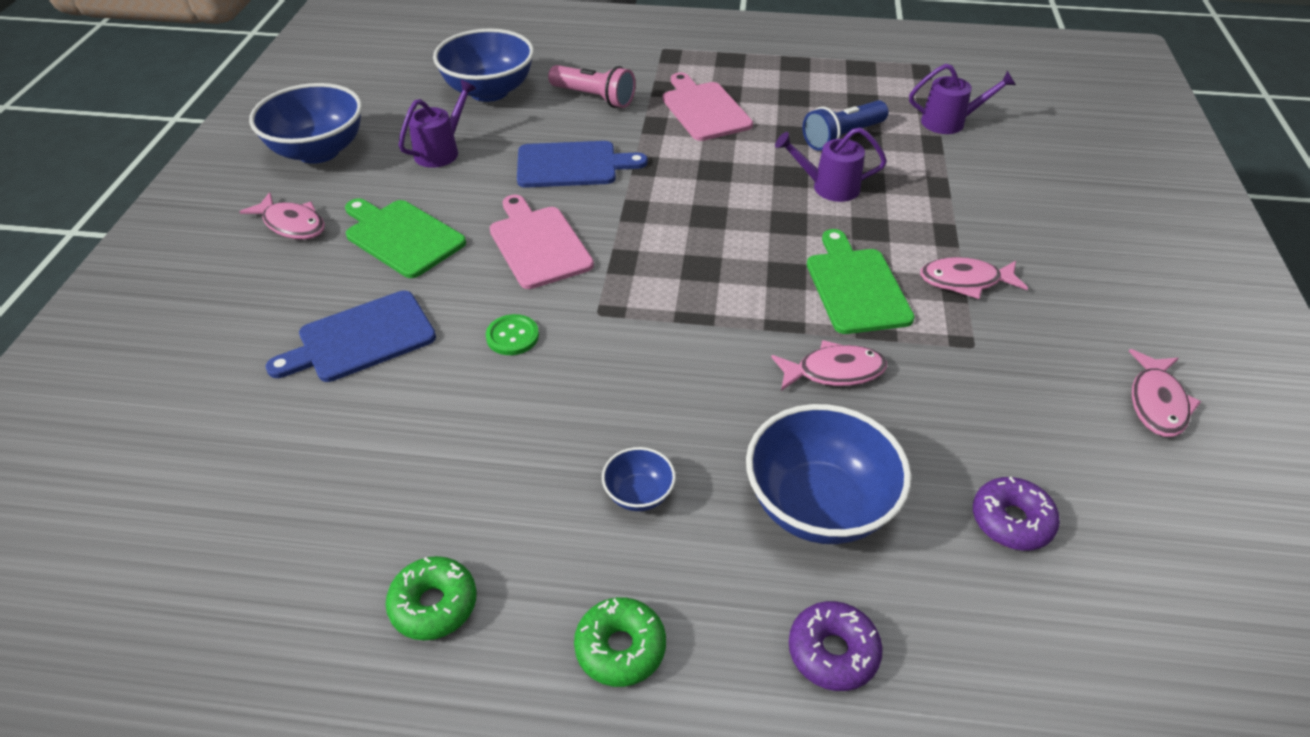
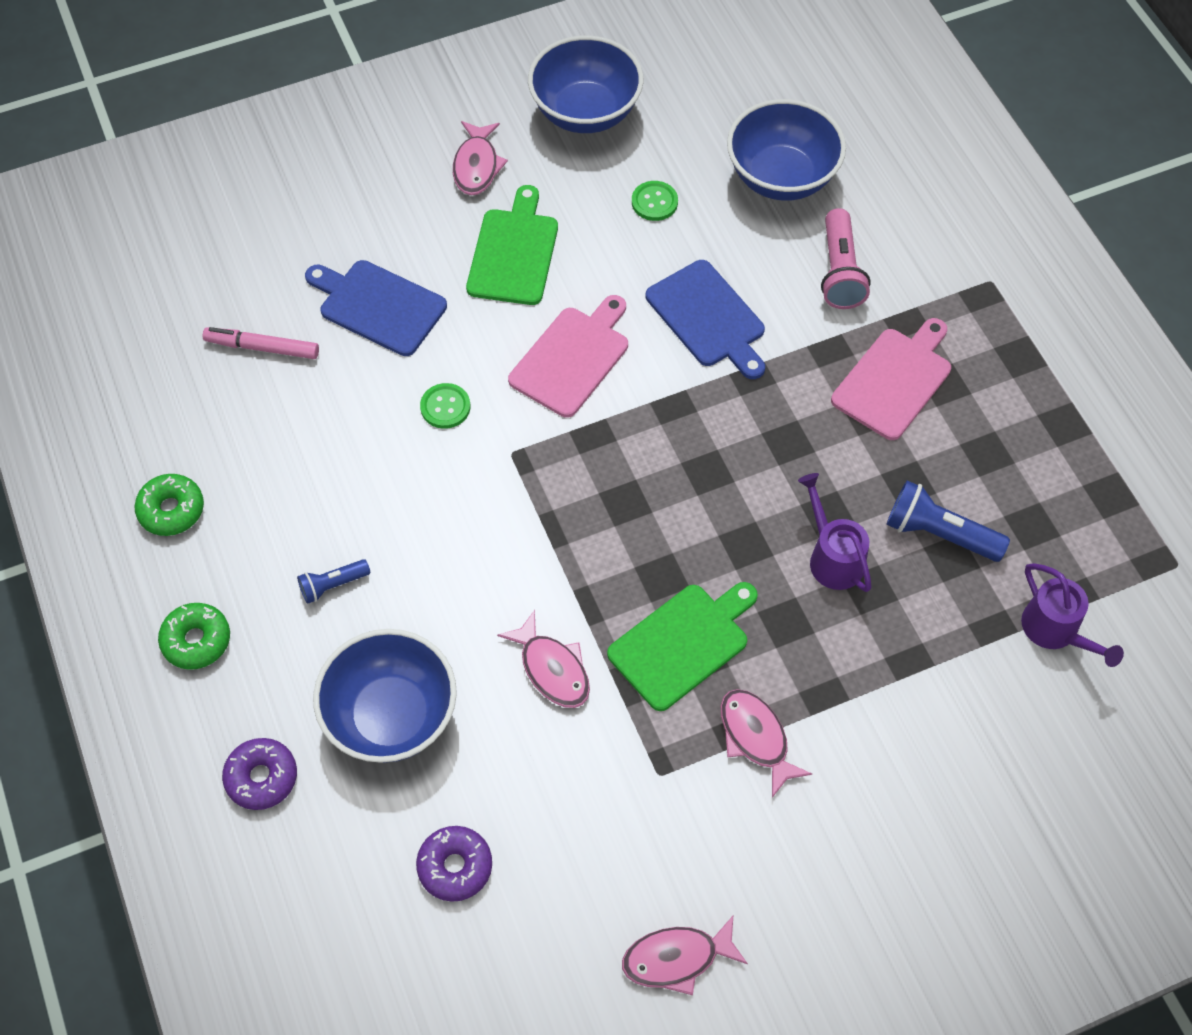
camera: 60 degrees right, 15 degrees up
purple watering can [399,80,477,168] -> green button [632,181,678,221]
blue bowl [602,447,676,511] -> blue flashlight [297,559,370,604]
none -> pink marker [203,327,319,359]

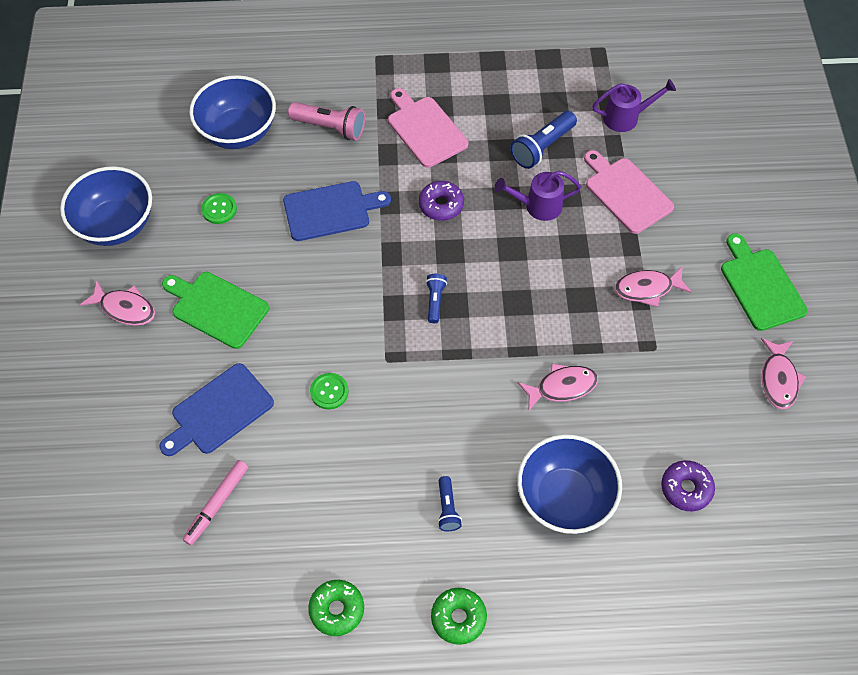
camera: 70 degrees left, 0 degrees up
purple donut [222,738,297,810] -> purple donut moved to [419,181,464,221]
pink cutting board [508,295,628,418] -> pink cutting board moved to [584,150,674,234]
green cutting board [607,582,758,711] -> green cutting board moved to [721,233,808,331]
none -> blue flashlight [426,274,447,323]

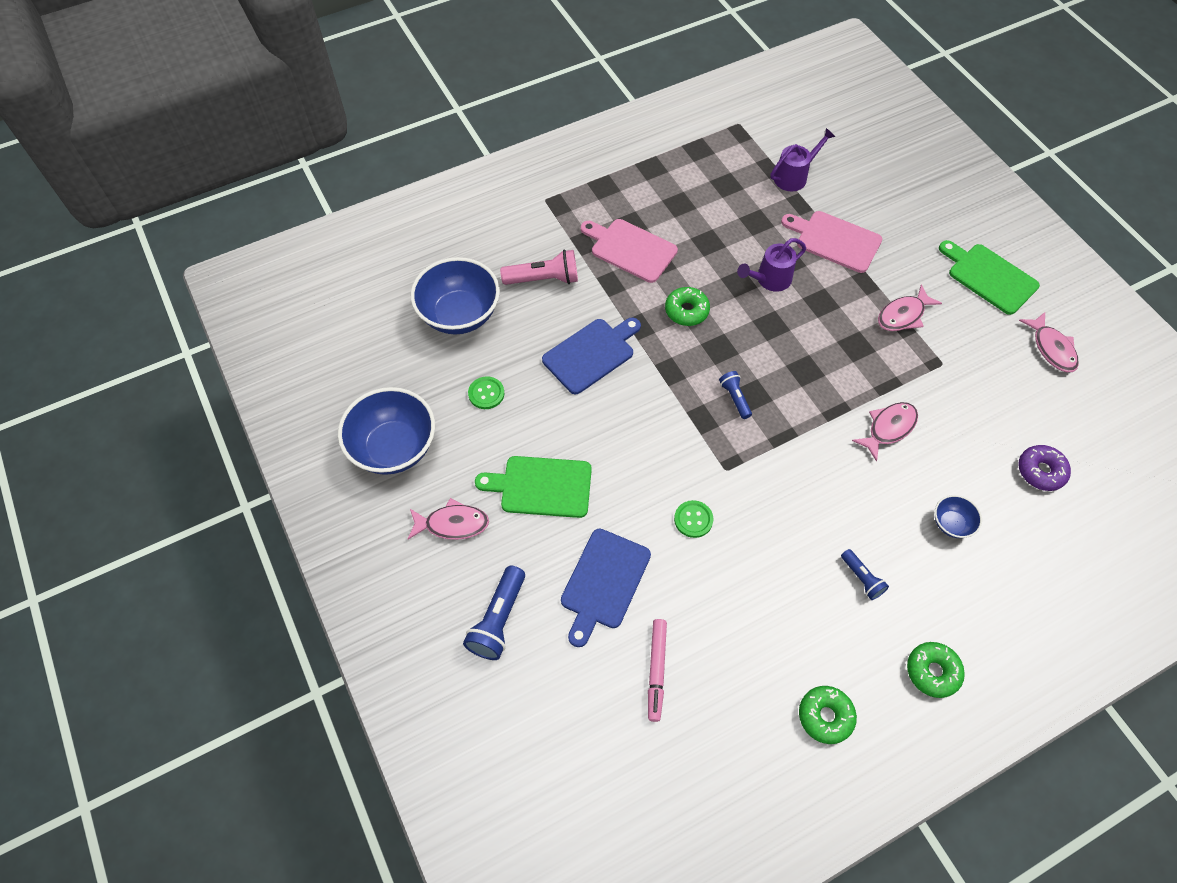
camera: 25 degrees left, 0 degrees up
purple donut [419,181,464,221] -> green donut [665,287,710,326]
blue flashlight [510,111,577,169] -> blue flashlight moved to [463,566,525,660]
blue bowl [517,434,622,534] -> blue bowl [935,495,982,538], size x0.47

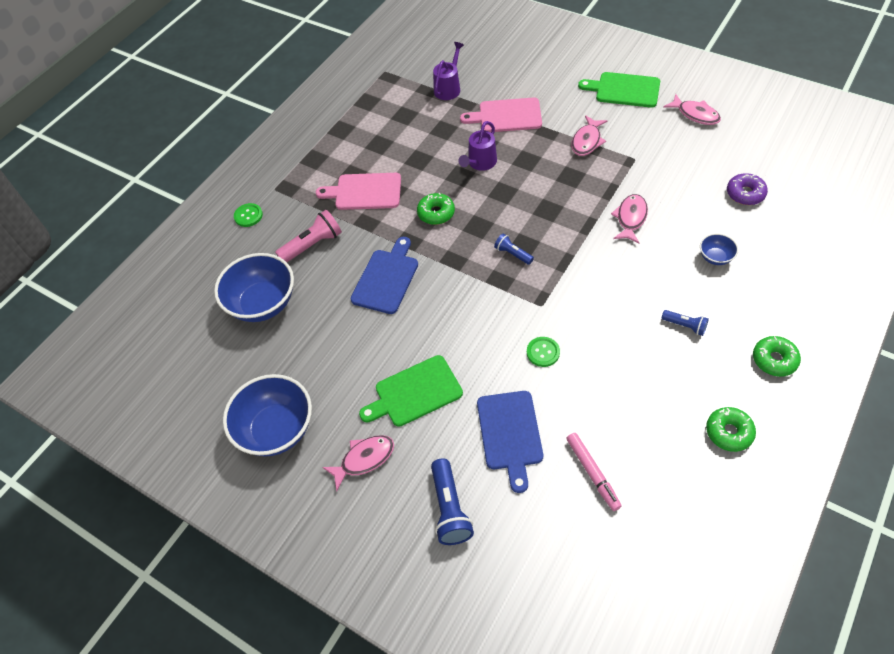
camera: 25 degrees left, 5 degrees down
green button [468,376,504,409] -> green button moved to [234,203,263,227]

